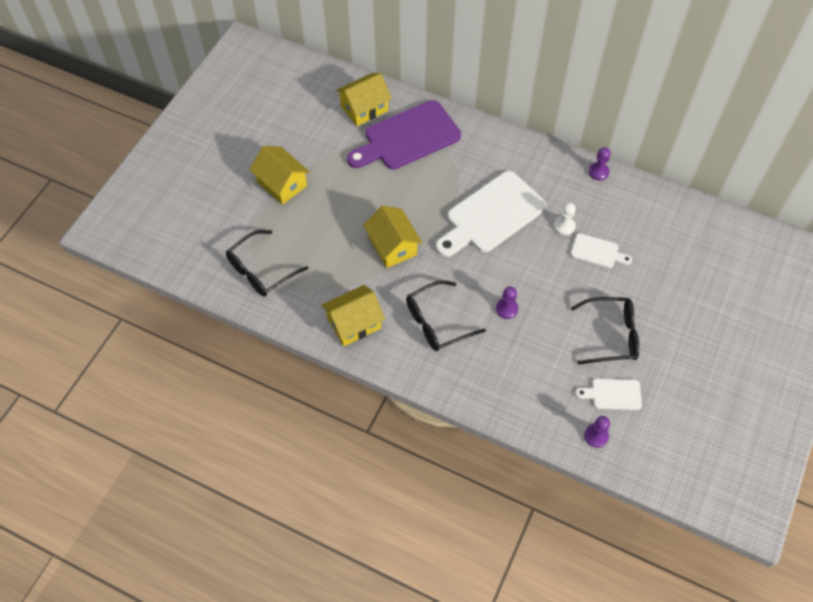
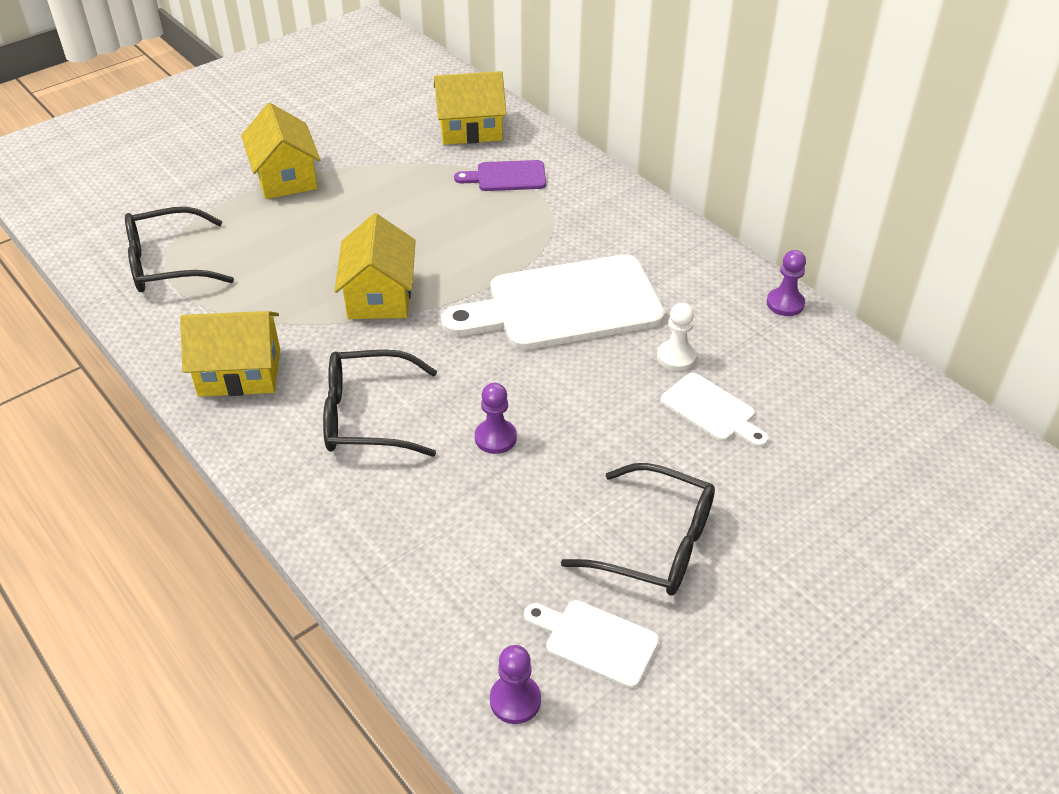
camera: 25 degrees right, 15 degrees down
purple cutting board [347,100,461,169] -> purple cutting board [454,160,546,191], size x0.48

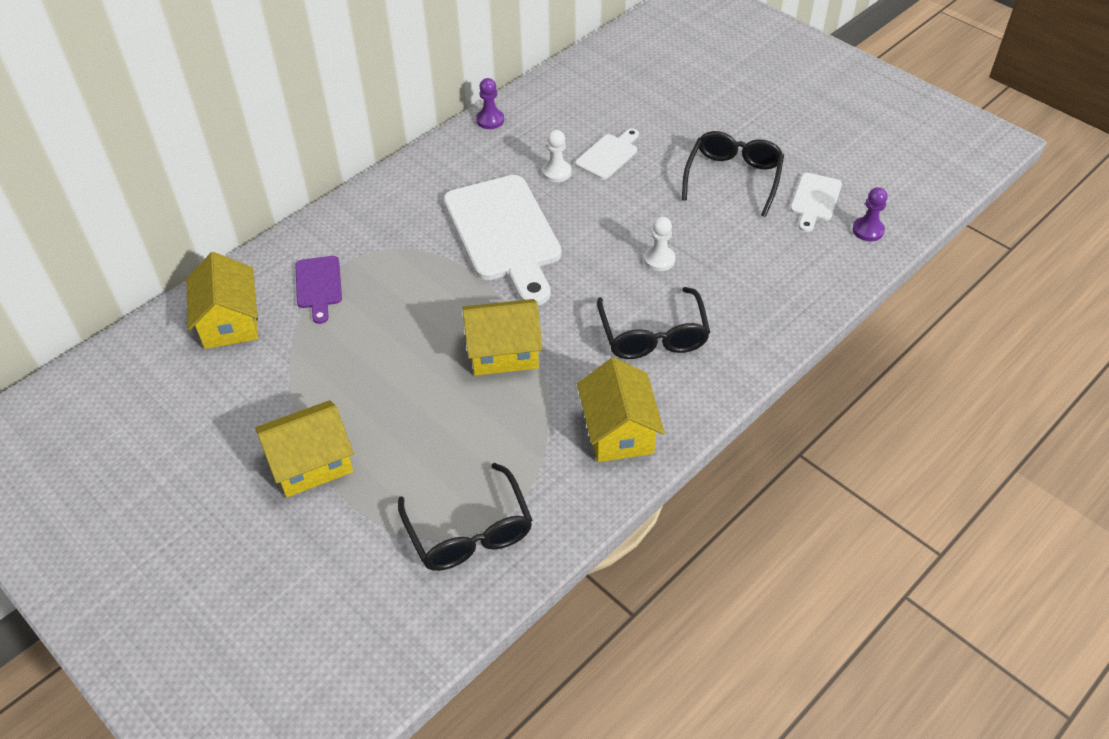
camera: 95 degrees left, 5 degrees up
purple pawn [475,383,517,454] -> white pawn [644,217,676,271]

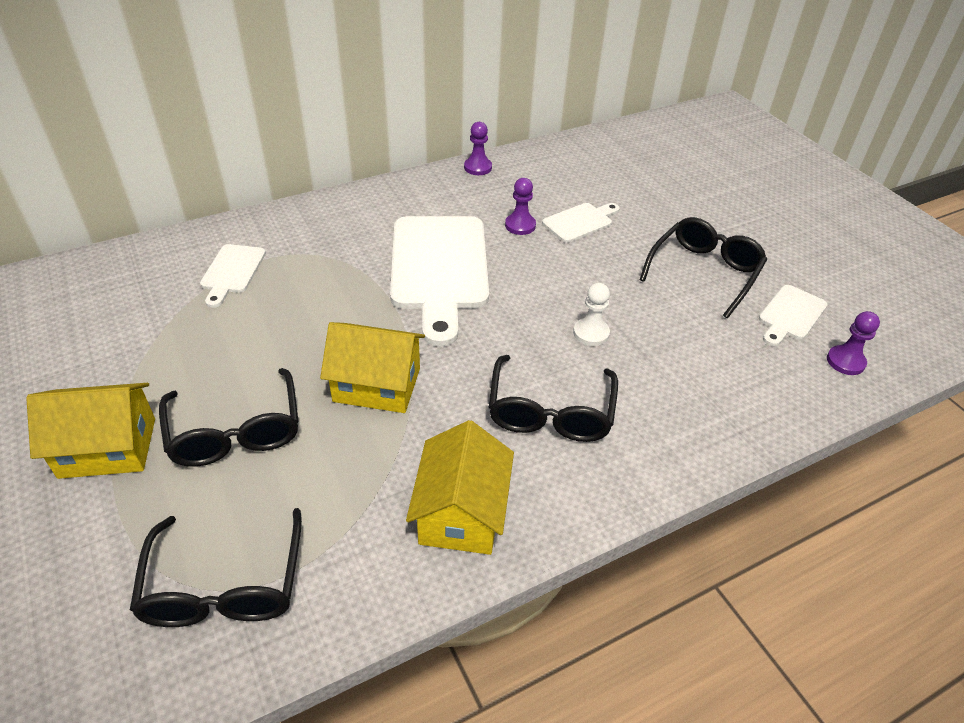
camera: 15 degrees right, 5 degrees down
yellow house [186,252,258,349] -> none
purple cutting board [295,256,342,324] -> white cutting board [200,244,266,308]
white pawn [542,130,571,182] -> purple pawn [505,178,536,235]
none -> black glasses [159,368,299,467]

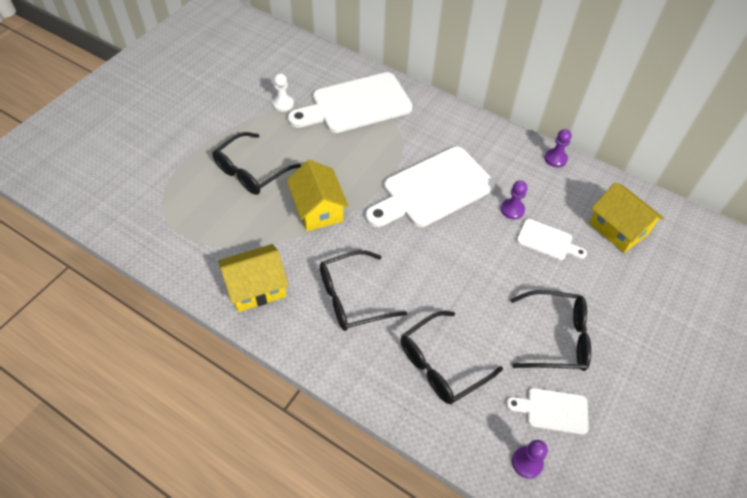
camera: 60 degrees right, 10 degrees up
yellow house [26,383,155,479] -> yellow house moved to [589,182,664,253]
black glasses [130,508,302,627] -> black glasses moved to [400,311,503,404]
white cutting board [200,244,266,308] -> white cutting board [288,72,413,133], size x2.09
white pawn [573,283,610,346] -> white pawn moved to [272,73,294,112]

